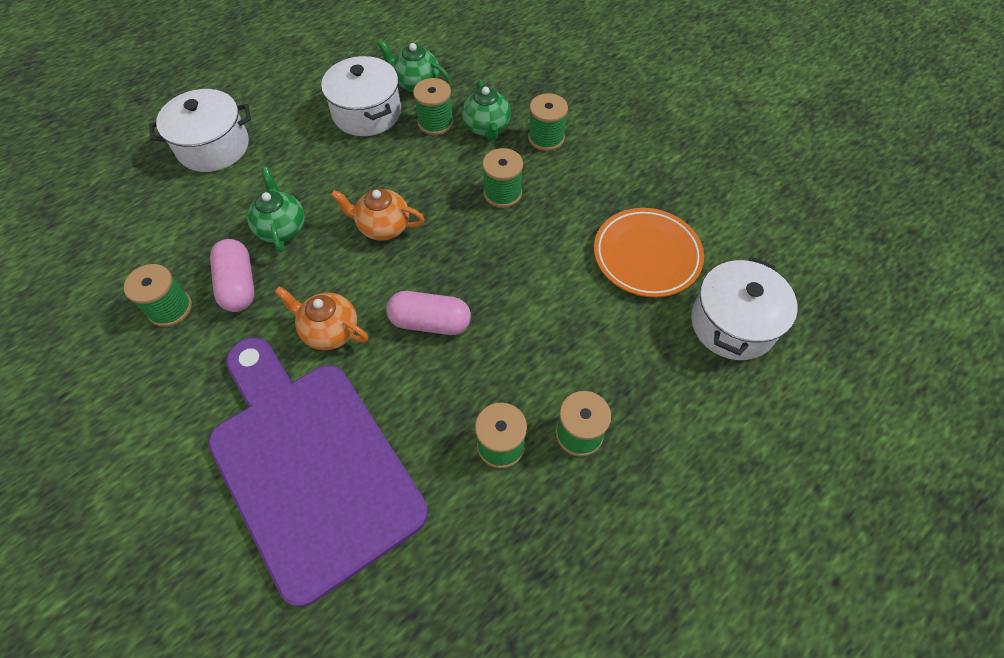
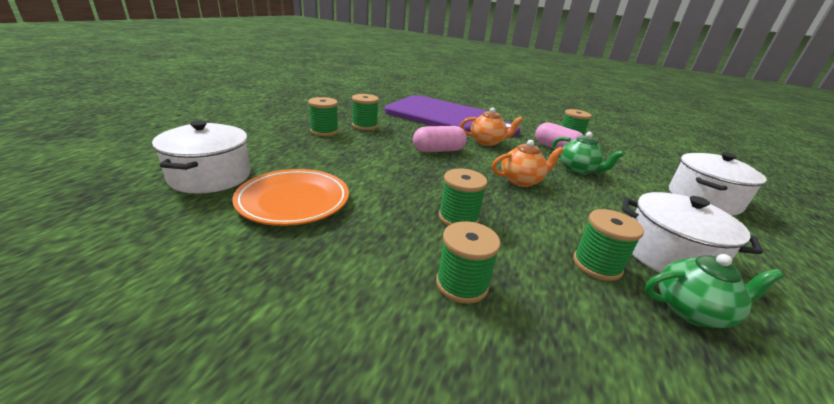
camera: 150 degrees right, 30 degrees down
green teapot [462,80,511,141] -> none

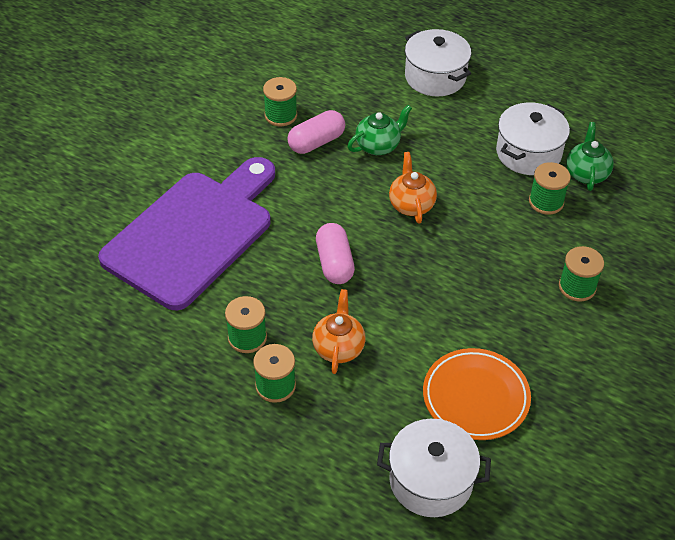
camera: 80 degrees left, 20 degrees up
green spool [439,168,487,226] -> none
orange teapot [460,107,523,146] -> orange teapot moved to [312,289,365,374]

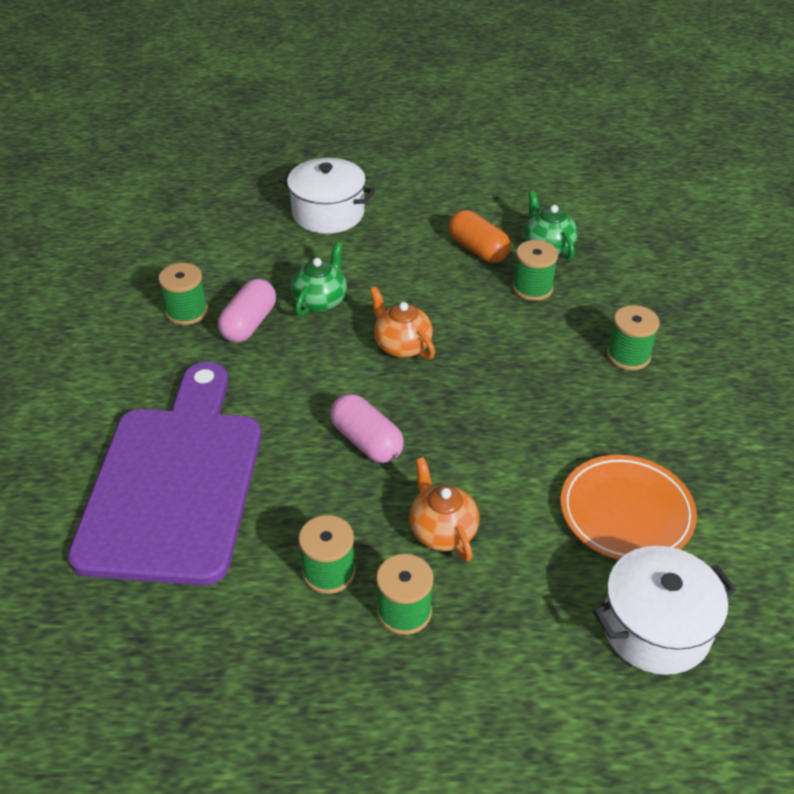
camera: 30 degrees left, 5 degrees down
white pot [496,103,570,175] -> orange capsule [449,210,511,263]

